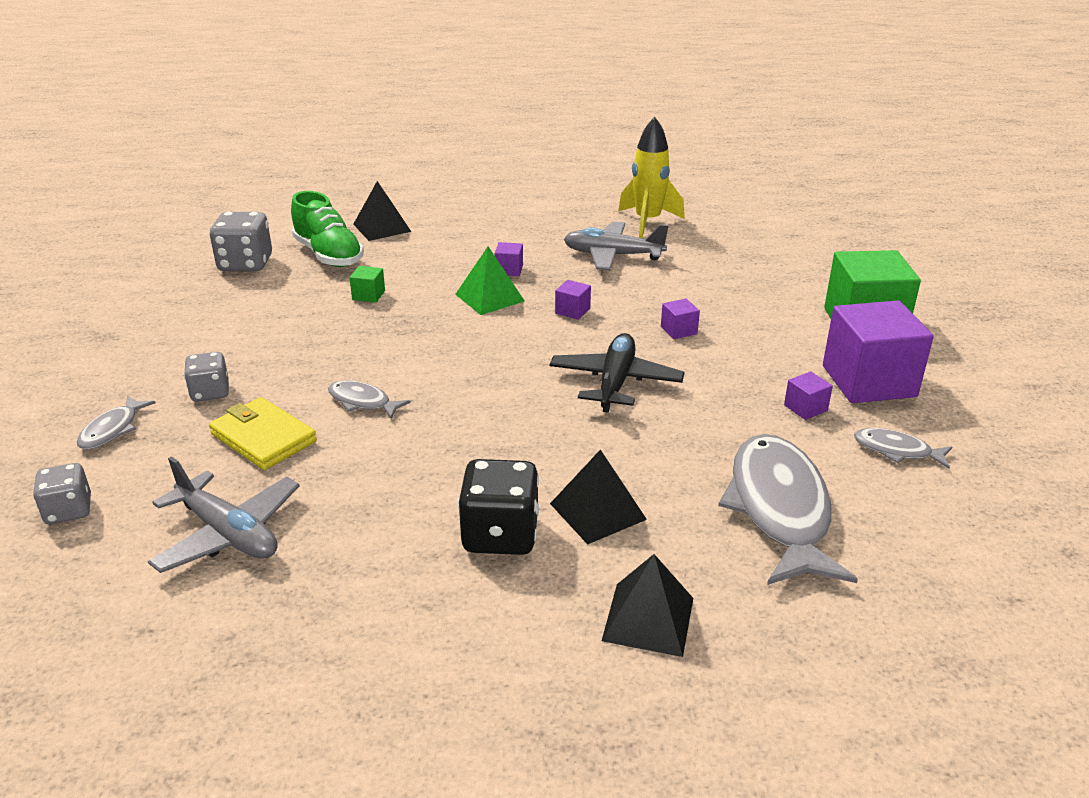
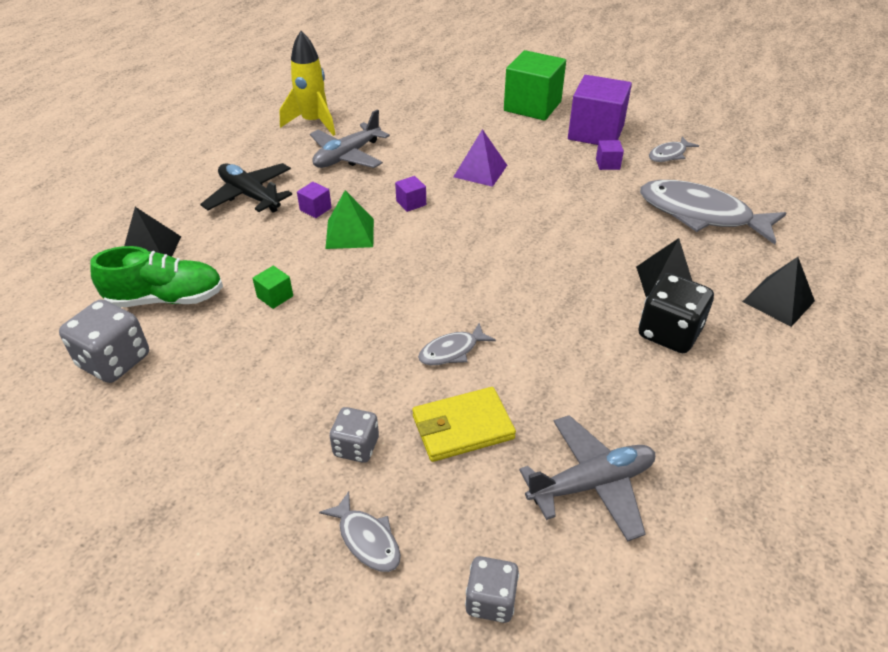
camera: 60 degrees left, 10 degrees up
black plane [550,333,684,413] -> black plane moved to [200,163,292,213]
purple cube [661,298,700,339] -> purple pyramid [454,129,507,187]

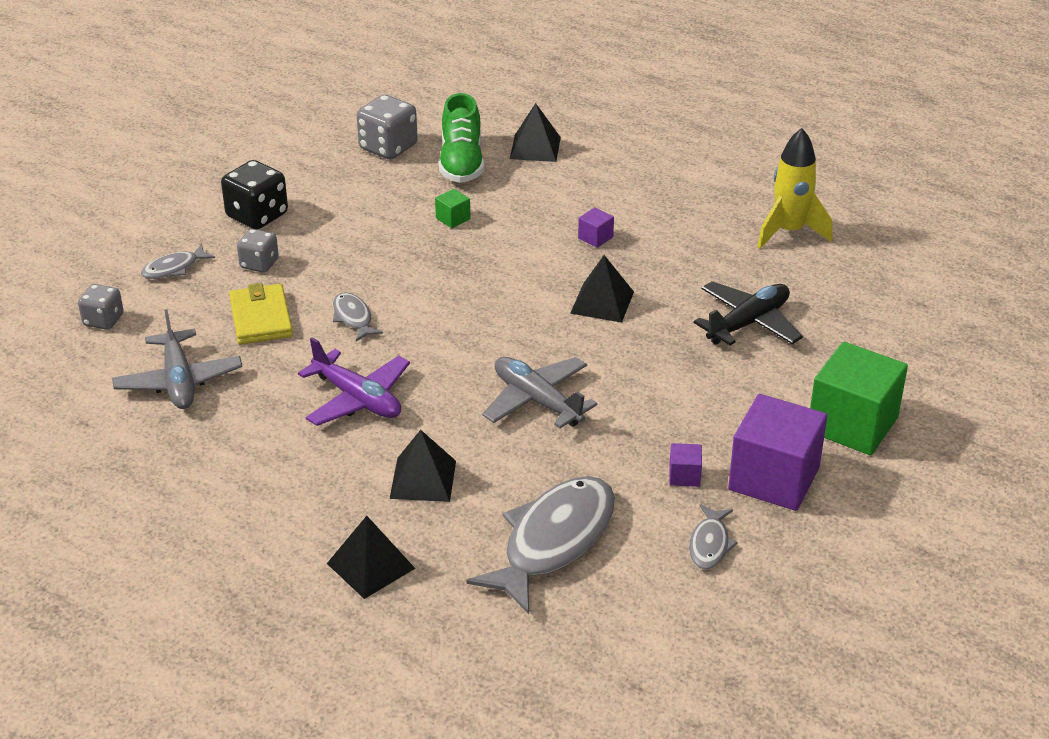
camera: 95 degrees right, 5 degrees down
black plane [200,163,292,213] -> black plane moved to [694,281,803,345]
grey plane [310,109,390,168] -> grey plane moved to [482,357,598,428]
green pyramid [325,190,374,249] -> none
purple cube [395,176,426,212] -> black pyramid [570,255,634,323]
purple pyramid [454,129,507,187] -> none
black dice [638,273,714,353] -> black dice moved to [221,160,288,229]
grey fish [649,137,699,162] -> grey fish turned 135 degrees counterclockwise [689,504,738,570]
none -> purple plane [298,337,410,426]

